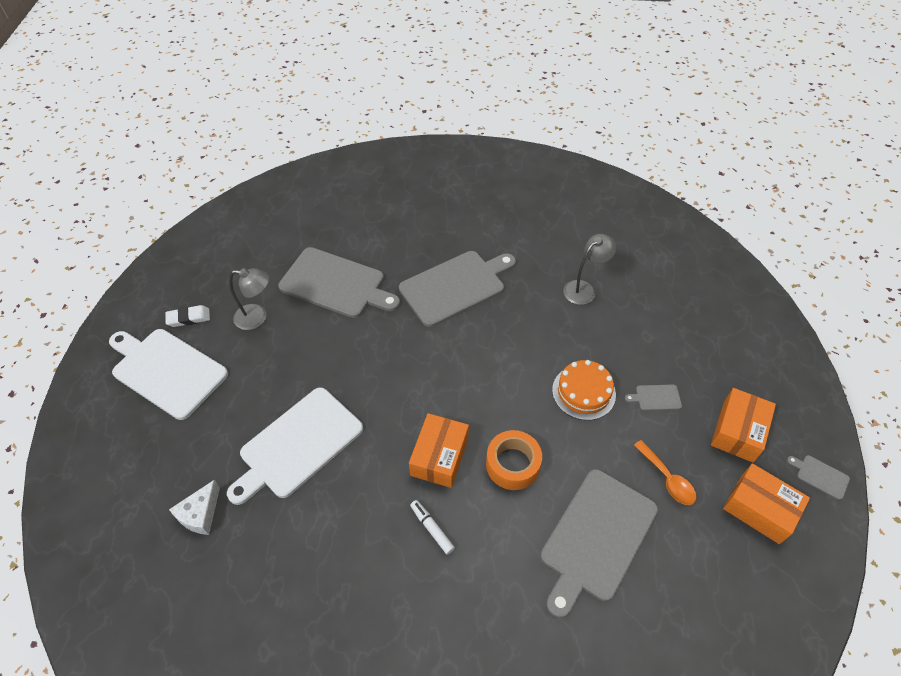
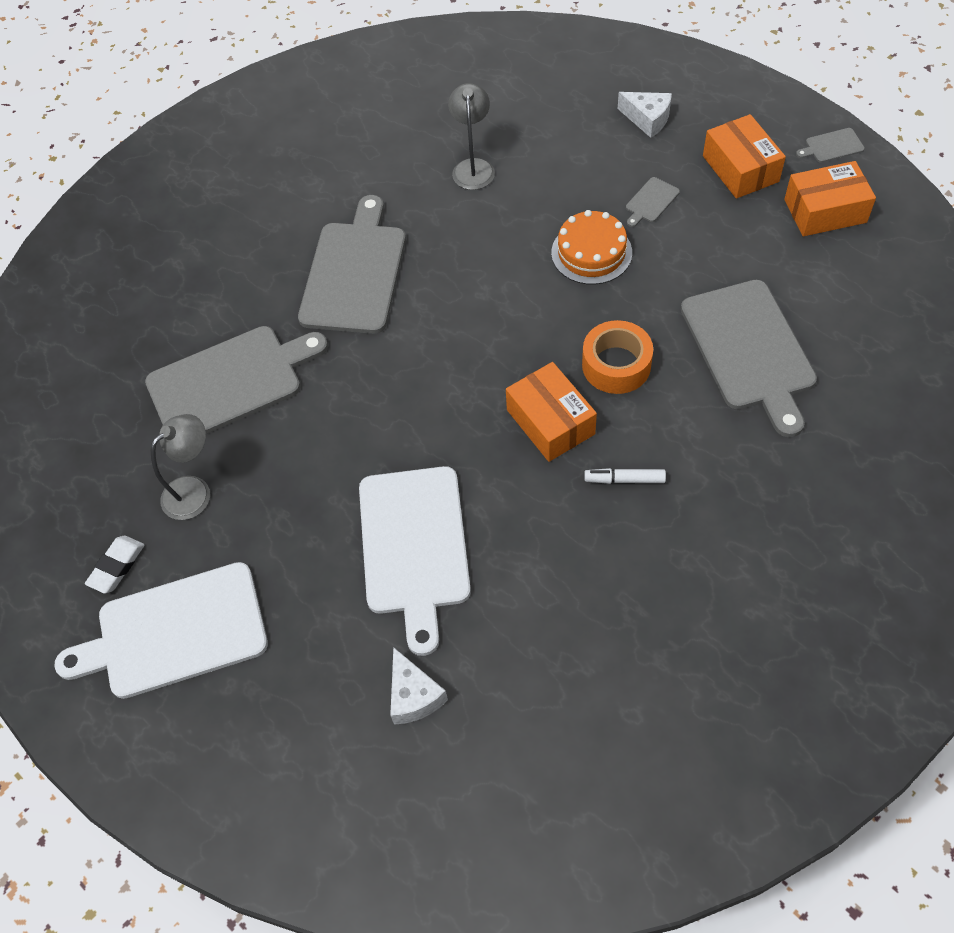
camera: 45 degrees left, 5 degrees up
orange spoon [634,440,697,505] -> none
none -> white cheese [618,92,672,138]

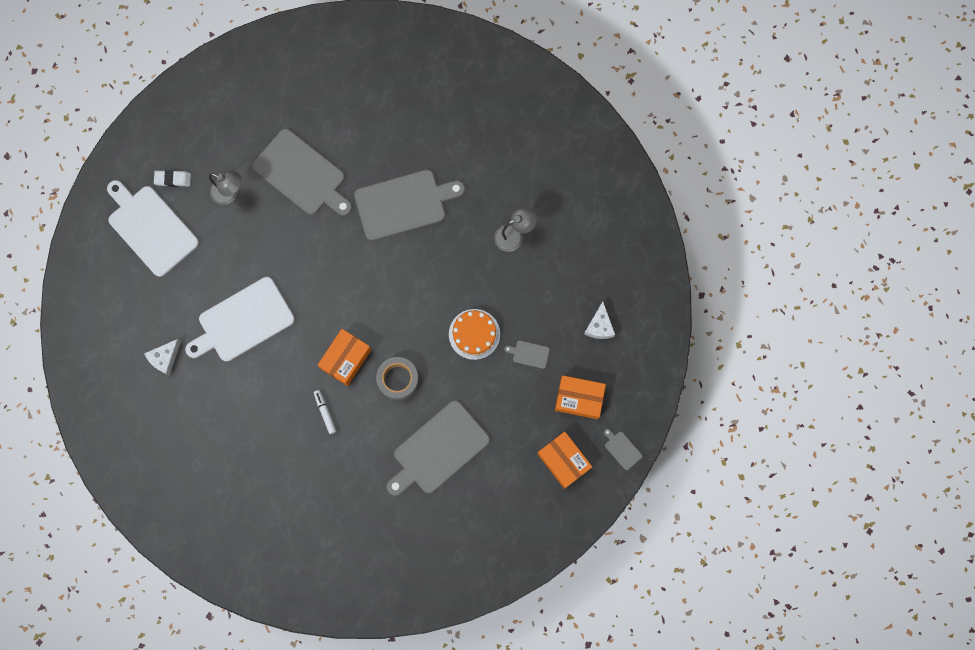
camera: 60 degrees right, 20 degrees up
orange tape [582,320,653,394] -> grey tape [376,357,419,400]
orange box [703,114,786,199] -> orange box turned 60 degrees clockwise [555,375,606,419]

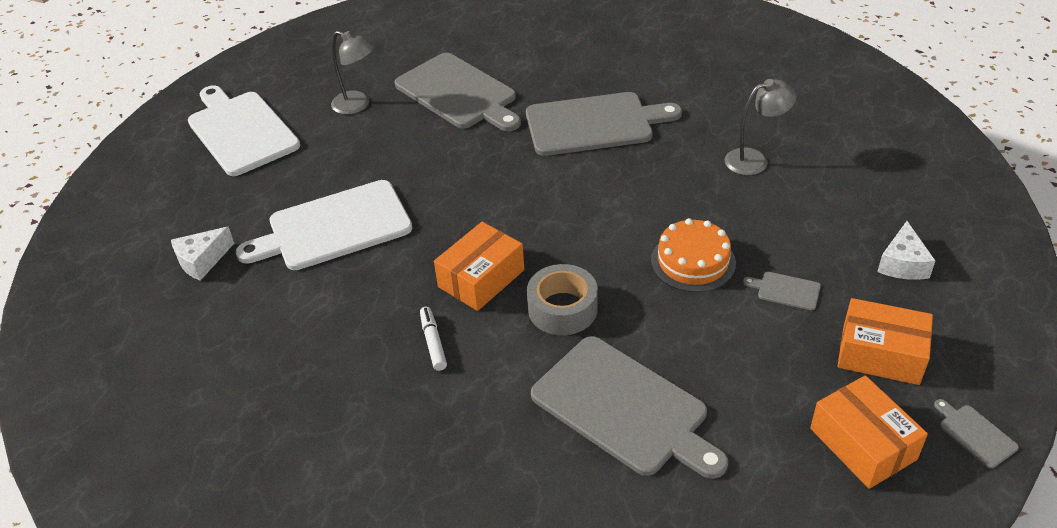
camera: 10 degrees right, 35 degrees down
white eraser [154,170,191,187] -> none
grey cutting board [386,400,490,496] -> grey cutting board turned 105 degrees counterclockwise [531,336,728,479]

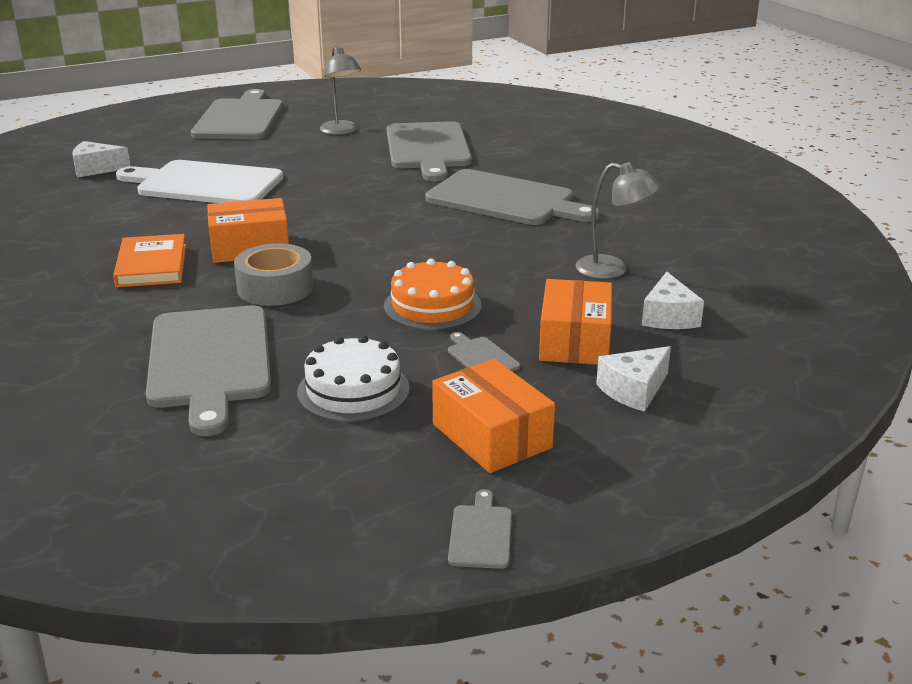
camera: 35 degrees right, 15 degrees down
white cutting board [188,85,300,176] -> grey cutting board [191,89,283,139]
white marker [420,307,447,371] -> orange book [113,234,186,287]
orange box [810,375,928,489] -> orange box moved to [539,279,612,365]
none -> white cake [297,335,410,422]
none -> white cheese [642,272,704,329]

